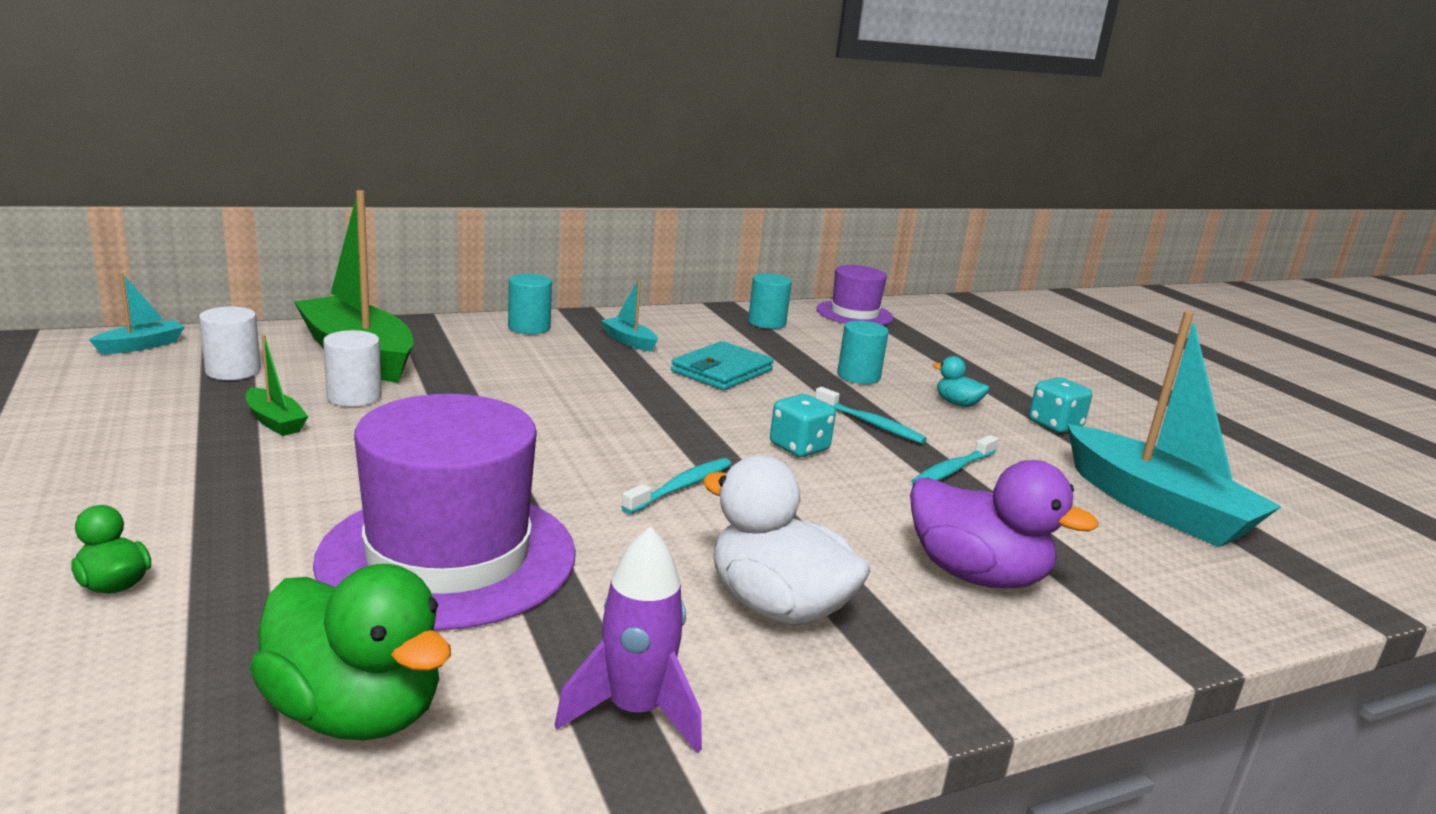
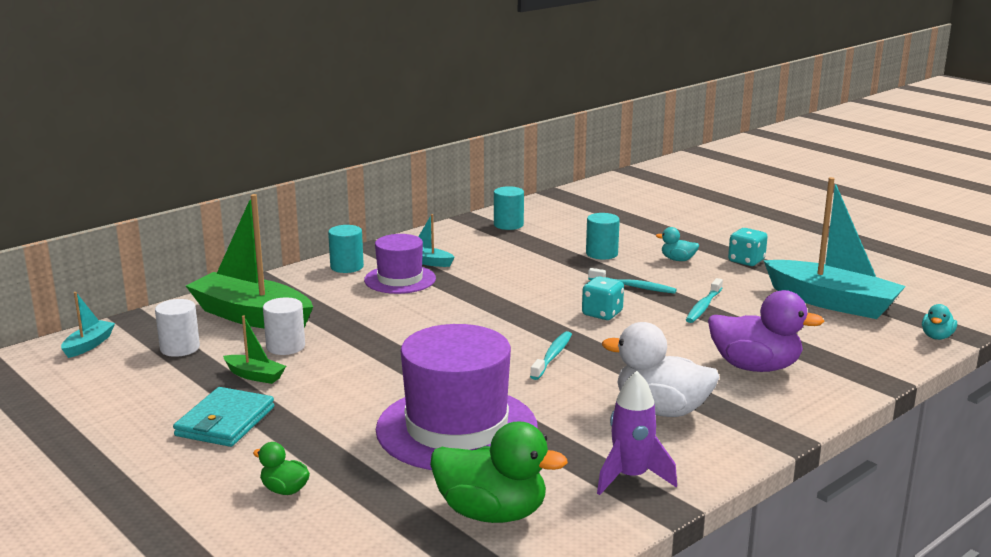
camera: 15 degrees left, 0 degrees up
turquoise wallet [671,341,774,390] -> turquoise wallet moved to [173,387,274,447]
purple hat [817,265,893,325] -> purple hat moved to [364,234,436,294]
none -> turquoise duck [922,304,957,340]

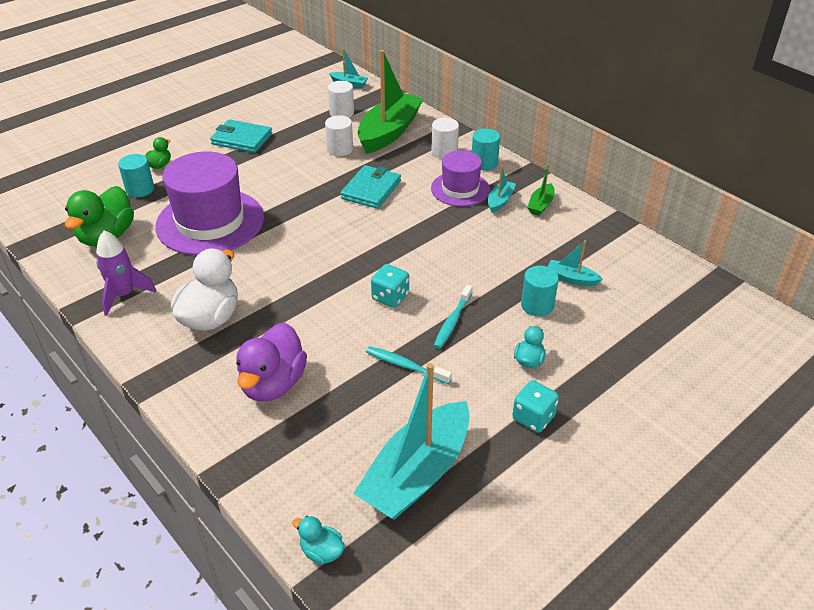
camera: 90 degrees right, 20 degrees up
green boat [223,315,286,384] -> green boat moved to [527,164,555,216]
turquoise cylinder [494,186,524,230] -> turquoise cylinder moved to [118,154,154,197]
turquoise toothbrush [530,331,572,380] -> none
none -> turquoise wallet [340,165,401,209]
none -> white cylinder [432,118,459,159]
none -> turquoise boat [548,240,603,286]

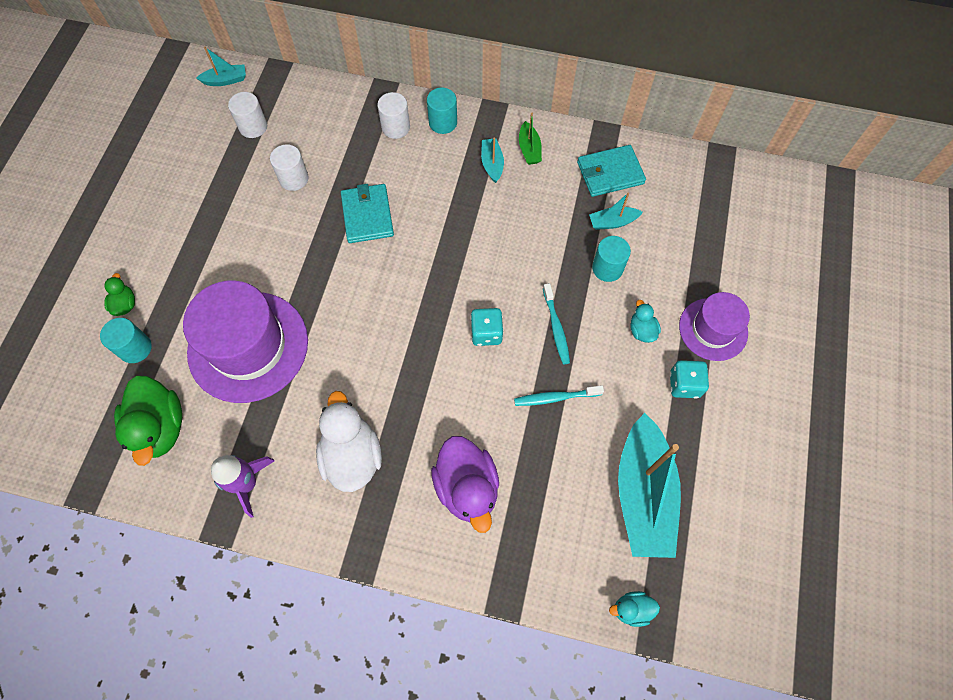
camera: 35 degrees left, 25 degrees up
turquoise wallet [210,119,272,153] -> turquoise wallet moved to [577,145,646,197]
green boat [358,50,424,154] -> none
purple hat [431,150,490,206] -> purple hat moved to [679,292,750,361]

